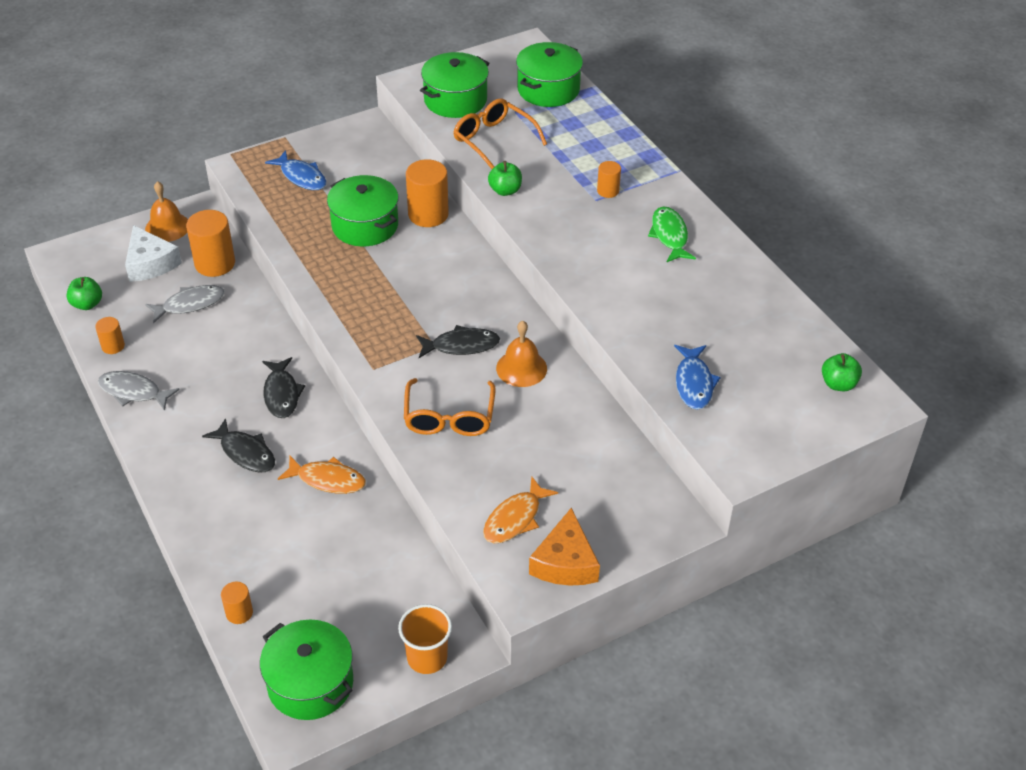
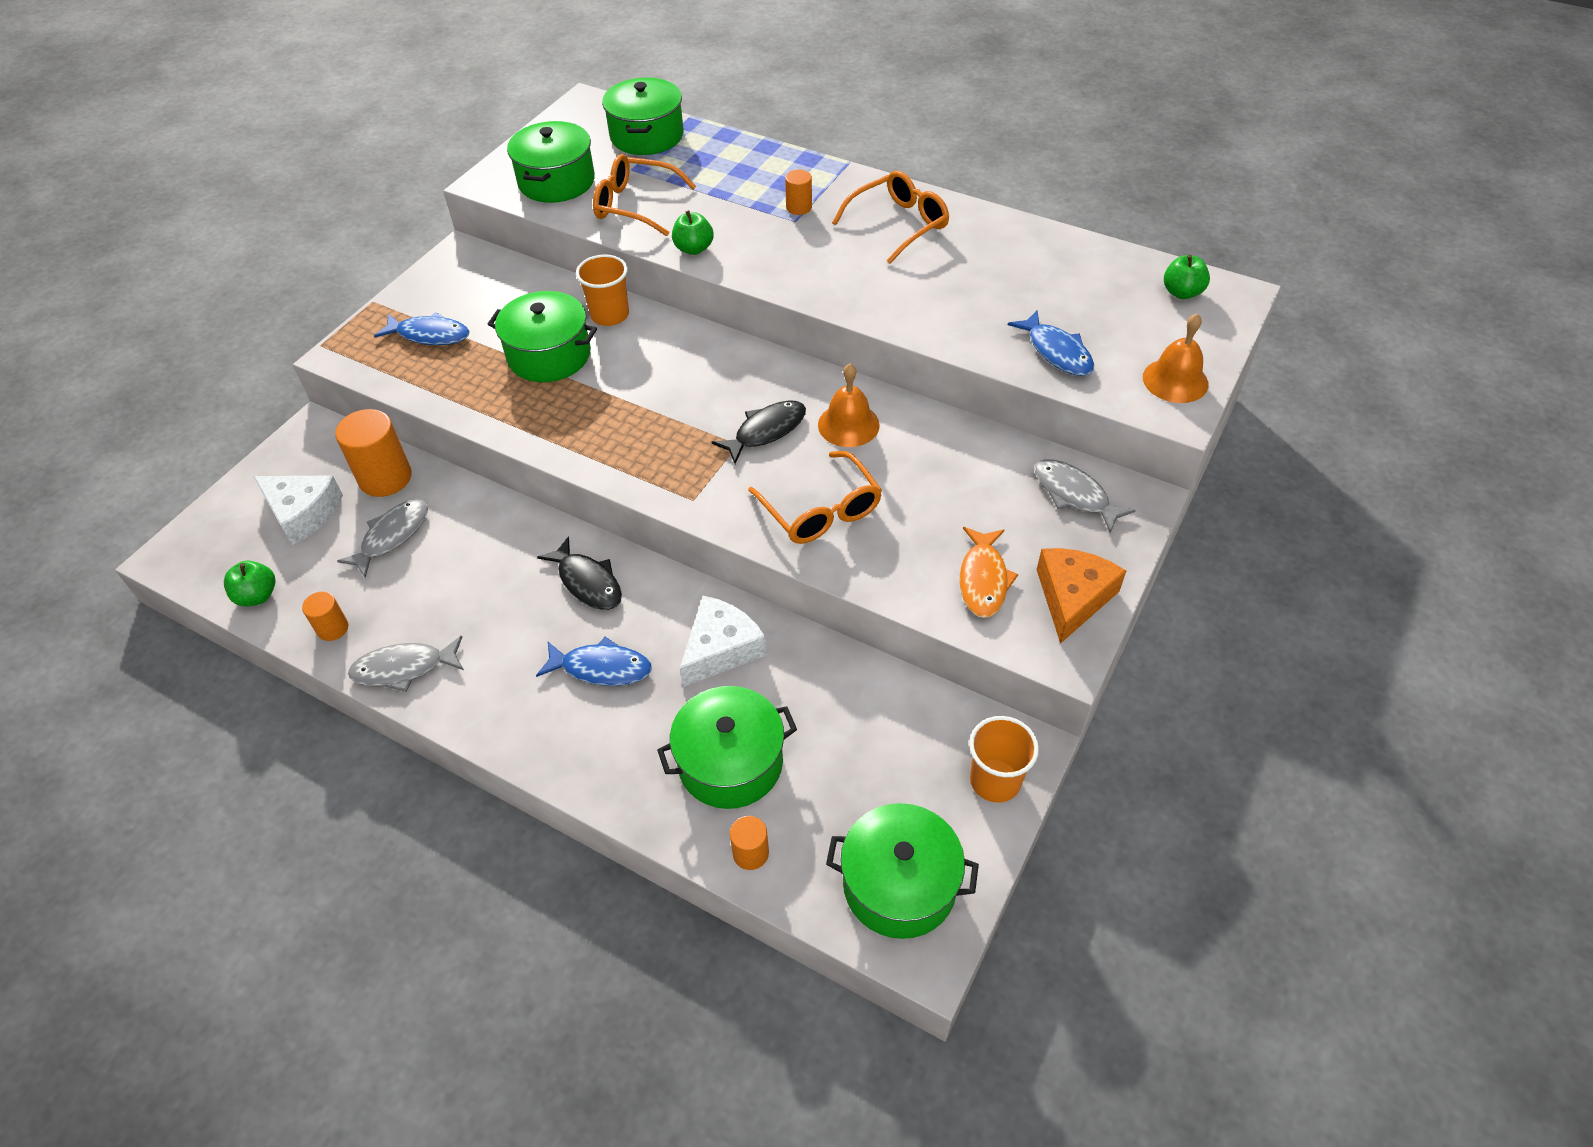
camera: 30 degrees left, 5 degrees up
orange bell [145,181,188,242] -> orange bell moved to [1143,313,1209,403]
black fish [202,418,275,473] -> blue fish [536,637,652,686]
orange fish [278,456,366,494] -> white cheese [680,596,766,687]
orange cylinder [406,159,449,227] -> orange cup [576,254,629,326]
orange cheese [529,508,600,586] -> orange cheese turned 135 degrees counterclockwise [1037,548,1126,644]
green fish [648,206,696,263] -> orange glasses [832,171,949,264]
none -> green pot [657,686,797,809]
none -> grey fish [1034,459,1136,533]

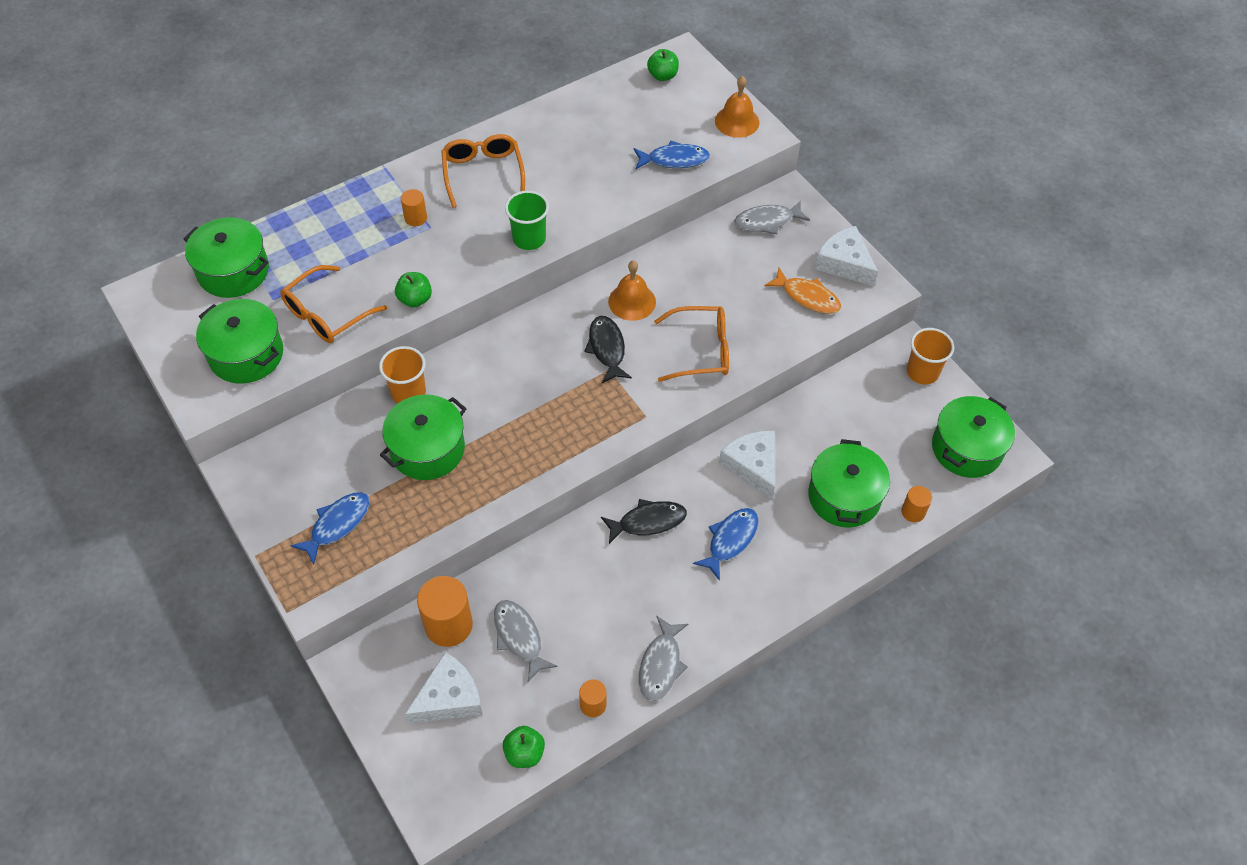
camera: 65 degrees left, 5 degrees up
orange cheese [1037,548,1126,644] -> white cheese [815,226,878,286]
none -> green cup [505,191,549,250]

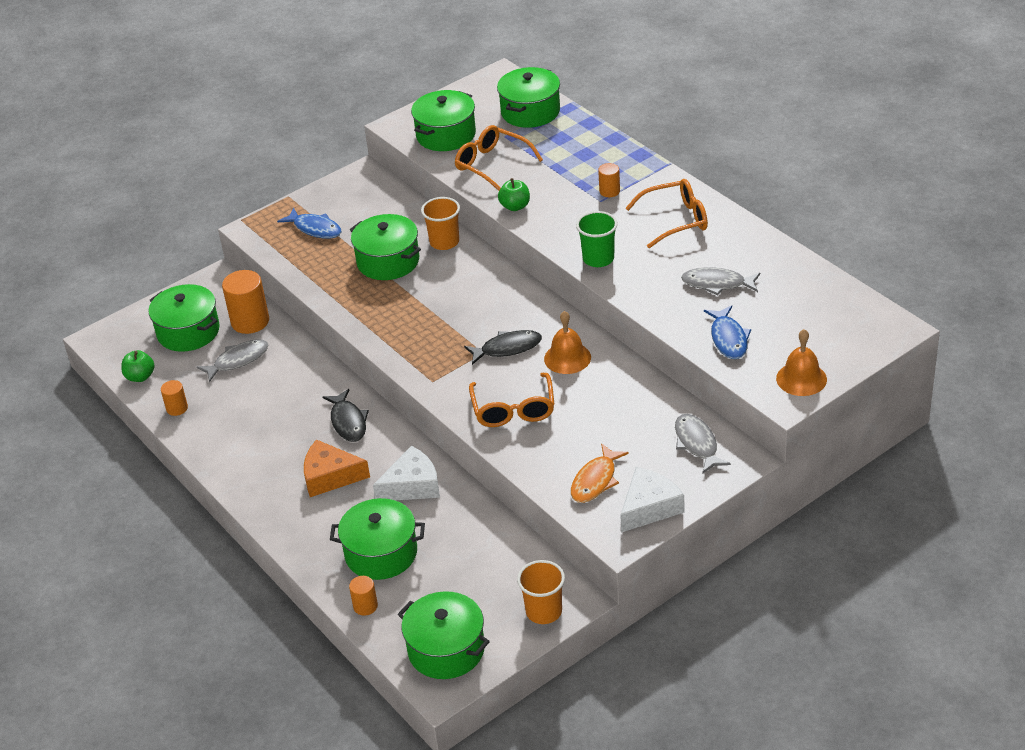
camera: 90 degrees right, 15 degrees down
white cheese [405,652,483,724] -> green pot [149,284,220,352]
grey fish [639,616,688,702] -> grey fish moved to [681,267,760,295]
green apple [647,49,679,81] -> none
blue fish [693,508,759,581] -> orange cheese [304,440,370,497]

